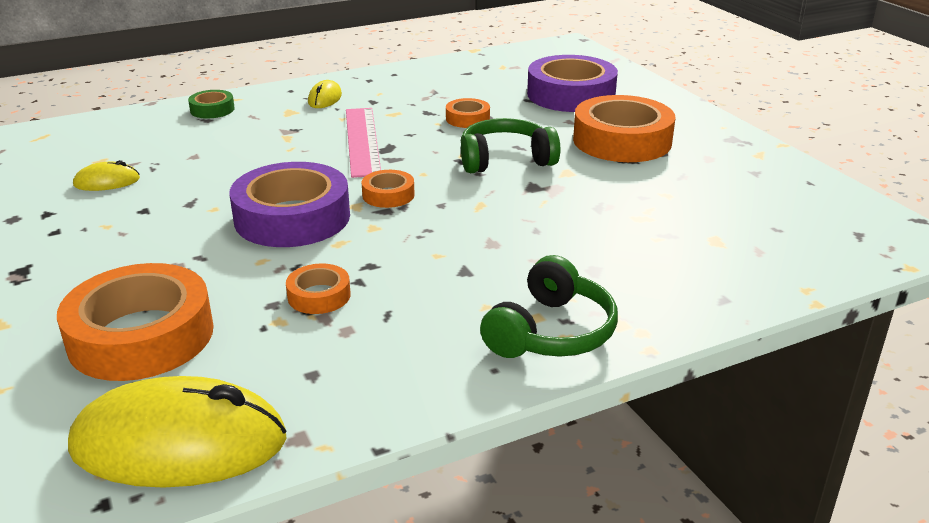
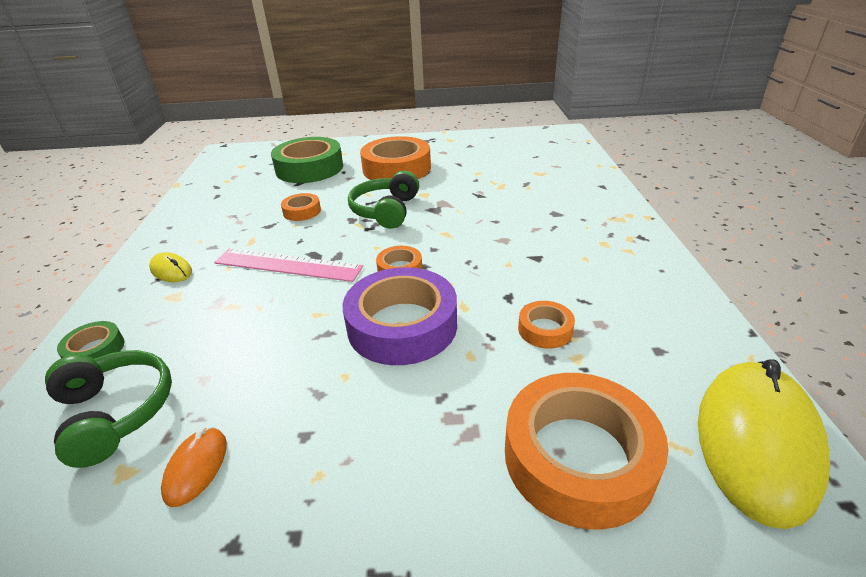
camera: 65 degrees left, 5 degrees up
yellow mouse [73,160,140,191] -> orange mouse [161,427,227,507]
green headphones [480,255,618,358] -> green headphones moved to [45,350,172,468]
purple tape [527,55,618,112] -> green tape [271,137,343,183]

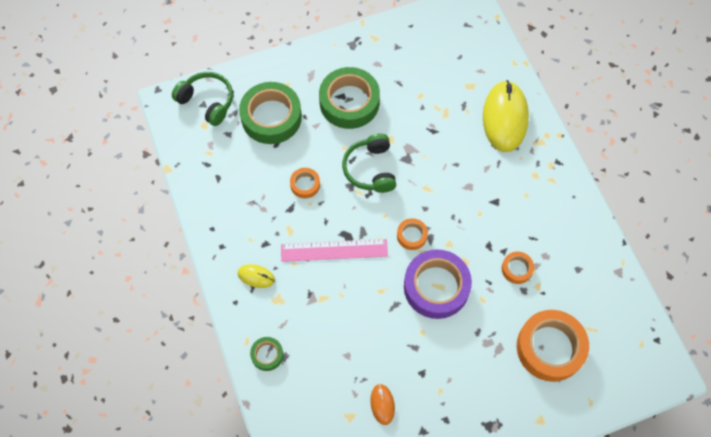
camera: 20 degrees left, 30 degrees up
green headphones [45,350,172,468] -> green headphones moved to [172,72,233,126]
orange tape [360,136,431,180] -> green tape [319,67,380,129]
yellow mouse [698,359,830,529] -> yellow mouse moved to [483,80,529,152]

